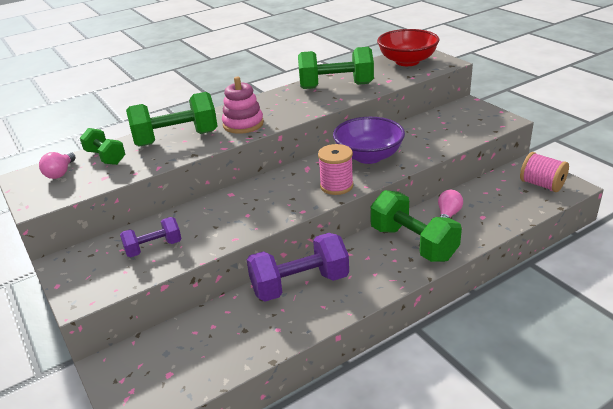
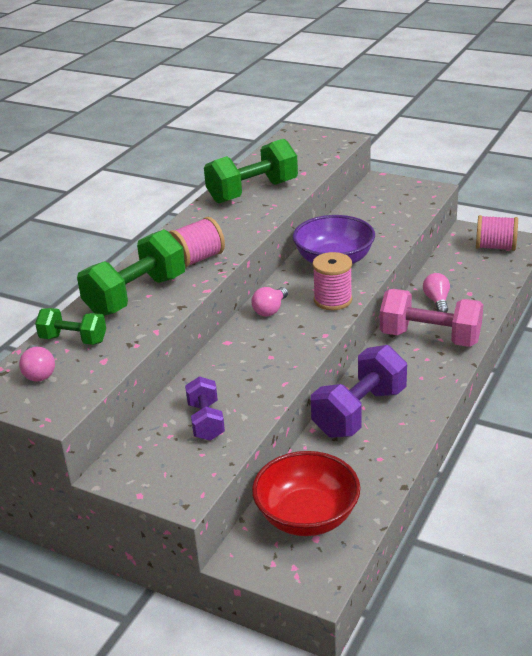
camera: 30 degrees left, 0 degrees up
purple dumbbell [120,217,182,257] -> purple dumbbell turned 45 degrees counterclockwise [185,376,225,441]
pink stacking toy [222,76,264,134] -> pink spool [169,217,225,268]
green dumbbell [370,190,462,262] -> pink dumbbell [380,289,483,347]
red bowl [377,29,439,66] -> red bowl moved to [252,451,361,536]
none -> pink light bulb [251,287,288,316]

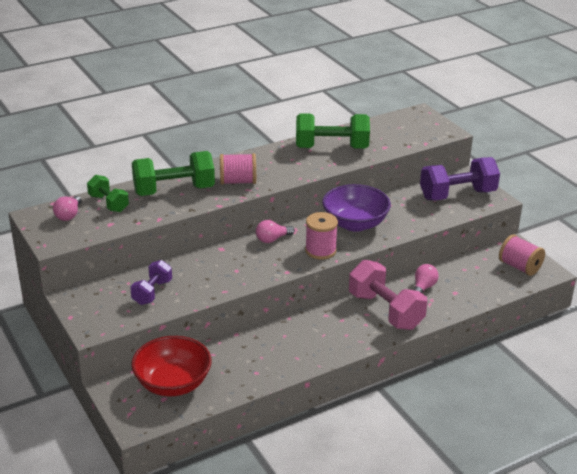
camera: 30 degrees right, 0 degrees up
purple dumbbell [311,345,407,438] -> purple dumbbell moved to [420,157,500,201]

